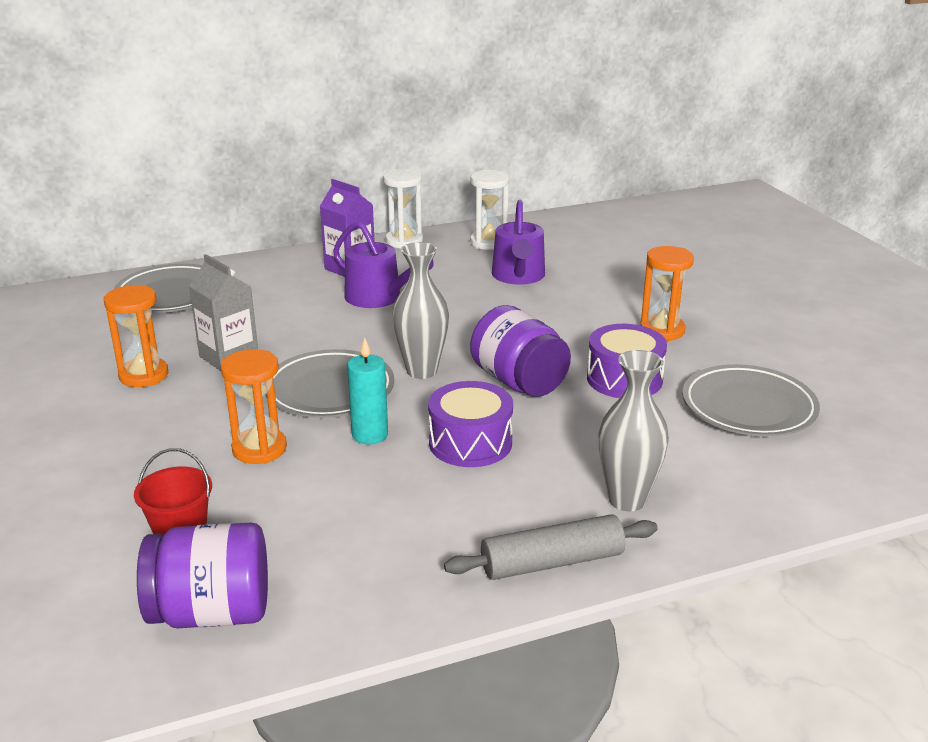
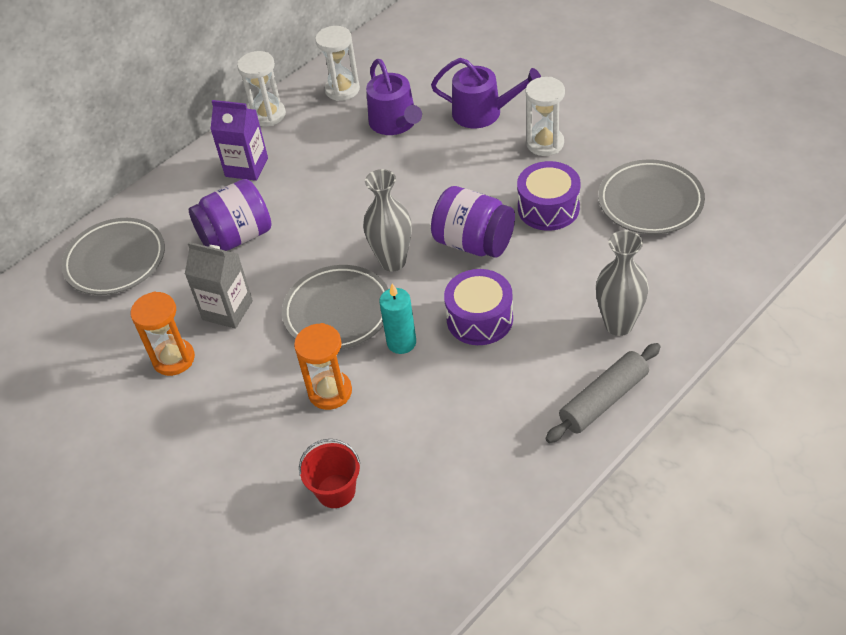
camera: 20 degrees left, 20 degrees up
purple jar [137,523,268,628] -> purple jar moved to [189,179,272,251]
purple watering can [333,221,434,308] -> purple watering can moved to [431,58,541,128]
orange hourglass [640,246,694,341] -> white hourglass [526,77,565,156]

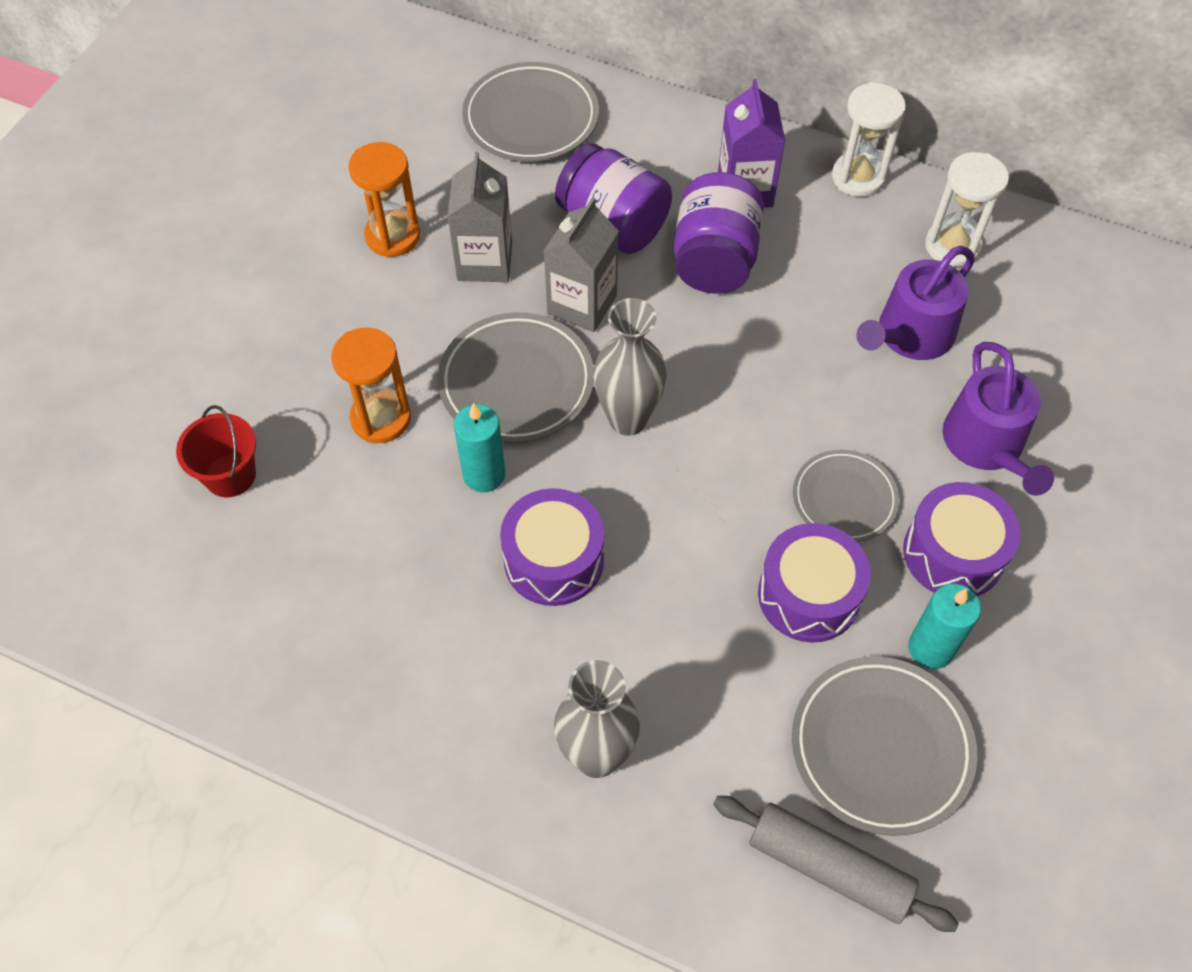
camera: 65 degrees right, 10 degrees up
purple jar [431,186,515,258] -> purple jar moved to [674,172,764,294]
white hourglass [526,77,565,156] -> purple drum [903,482,1021,596]
grey rolling pin [545,343,661,443] -> grey rolling pin moved to [713,796,959,932]
none -> grey carton [544,197,619,332]
none -> grey plate [793,450,899,542]
none -> turquoise candle [908,584,981,669]

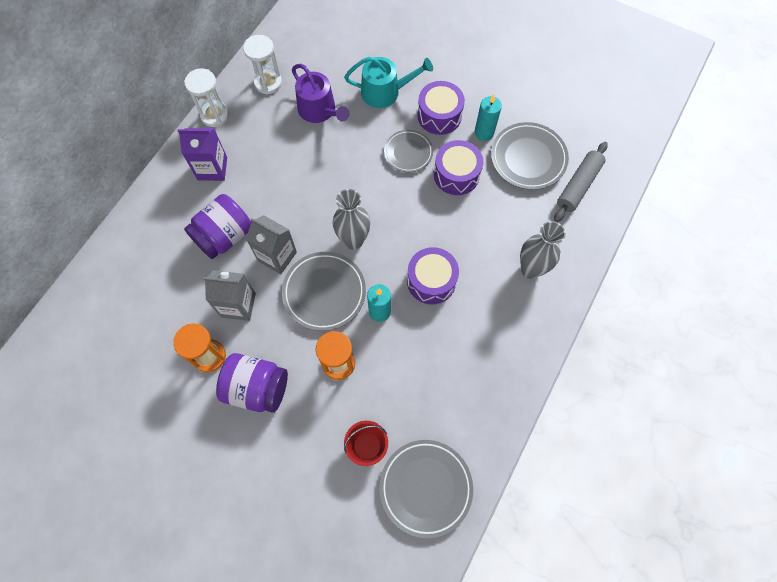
camera: 85 degrees left, 10 degrees up
grey plate [462,62,599,162] -> grey plate moved to [379,440,473,538]
purple jar [674,172,764,294] -> purple jar moved to [216,353,288,413]
purple watering can [943,342,1054,496] -> turquoise watering can [344,57,433,108]

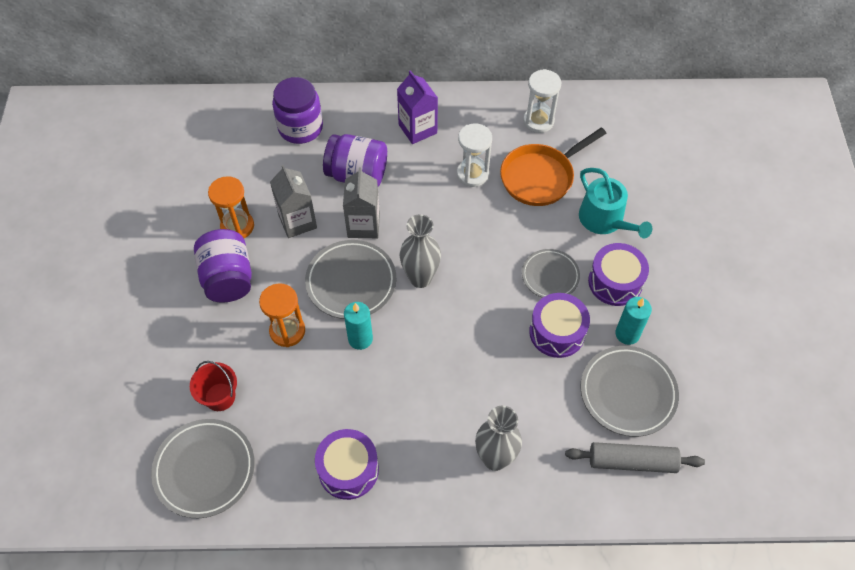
camera: 60 degrees right, 10 degrees down
white hourglass [184,68,229,127] -> white hourglass moved to [457,123,492,187]
purple watering can [292,64,349,123] -> orange pan [500,128,606,206]
purple drum [407,247,459,304] -> purple drum moved to [315,429,379,500]
none -> purple jar [272,77,323,144]

